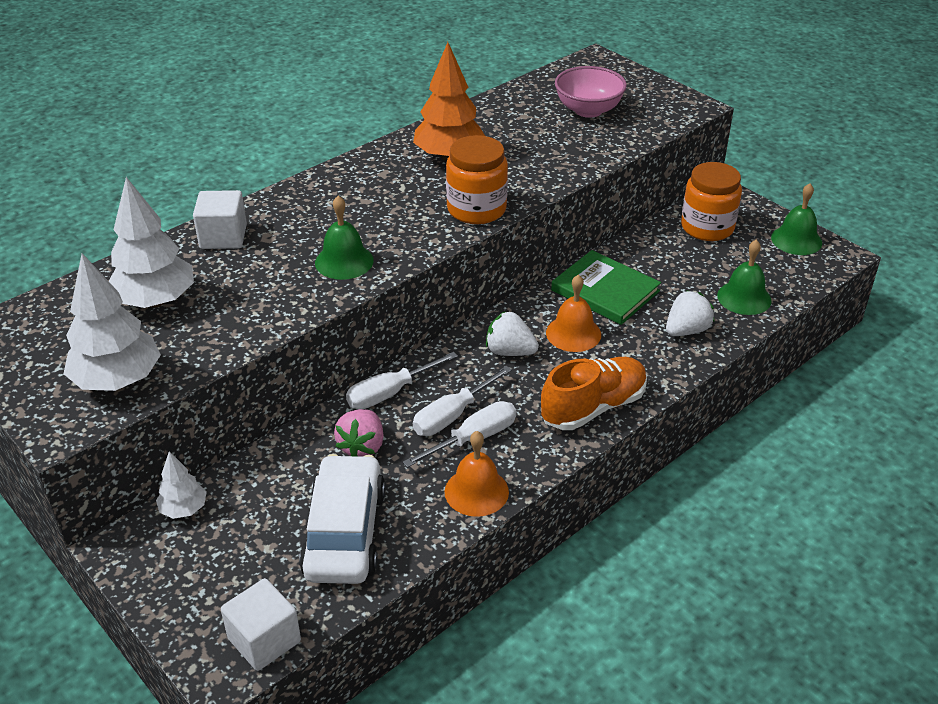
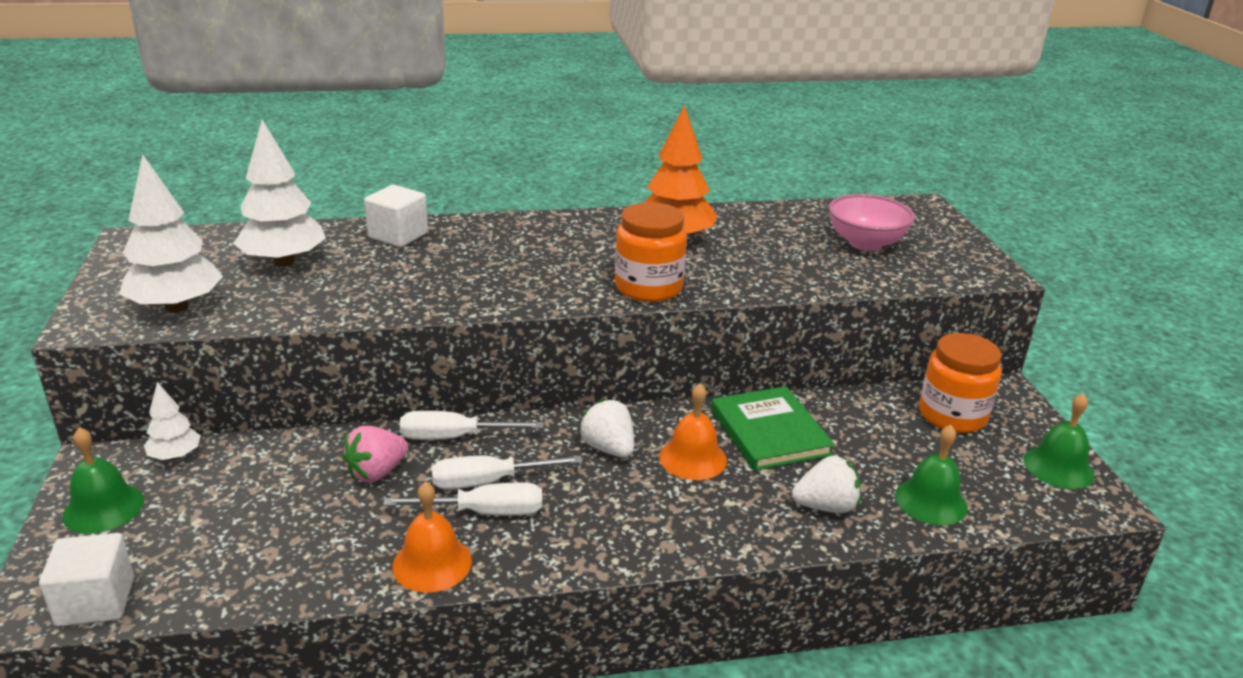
camera: 30 degrees right, 10 degrees down
white car [299,454,386,584] -> none
green bell [315,196,374,280] -> green bell moved to [62,427,144,534]
orange shoe [541,357,647,430] -> none

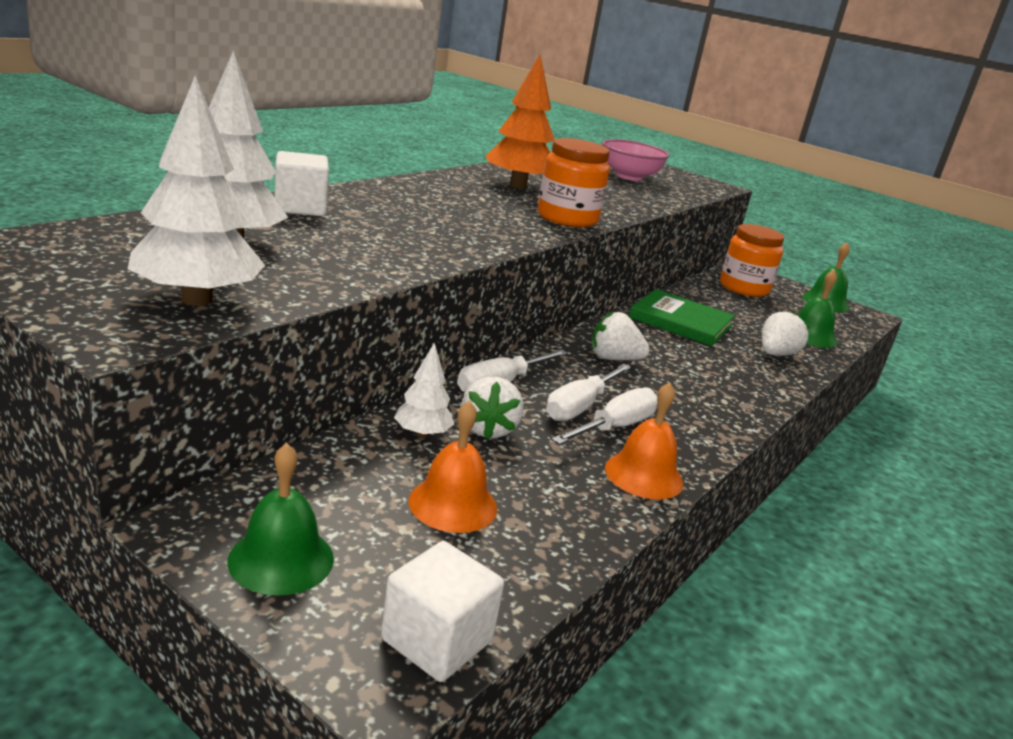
camera: 45 degrees left, 5 degrees down
white tree [144,382,201,460] -> white tree moved to [394,343,454,438]
pink strawberry [342,426,408,482] -> white strawberry [462,377,524,439]
orange bell [659,383,727,480] -> orange bell moved to [409,401,497,533]

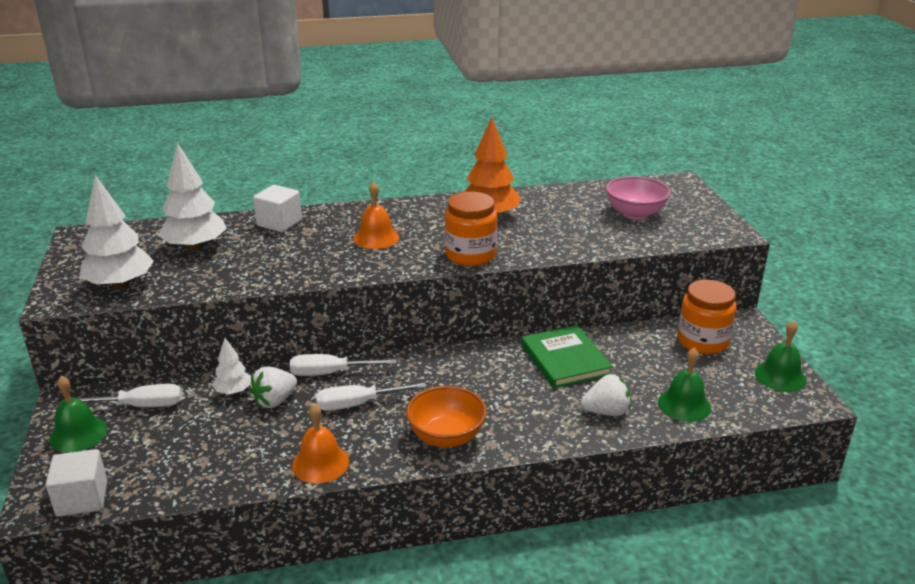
camera: 45 degrees right, 5 degrees up
orange bell [409,401,497,533] -> orange bell moved to [354,182,399,249]
white screwdriver [552,388,657,445] -> white screwdriver moved to [78,384,182,407]
white strawberry [592,311,650,360] -> none
none -> orange bowl [406,386,487,448]

